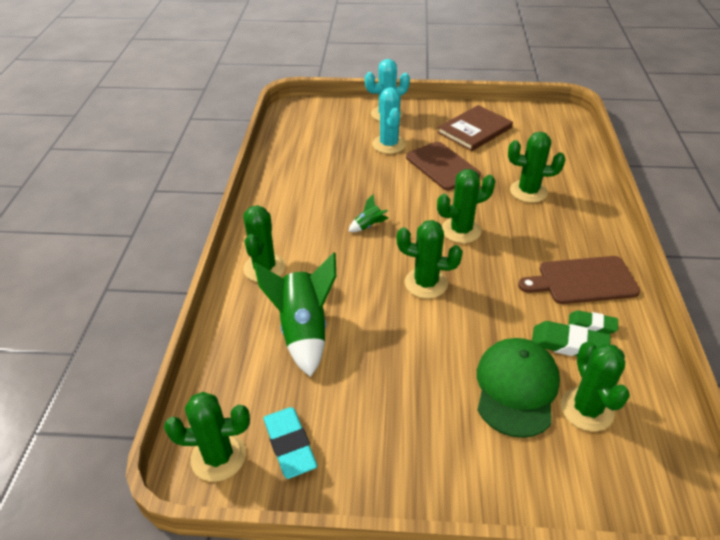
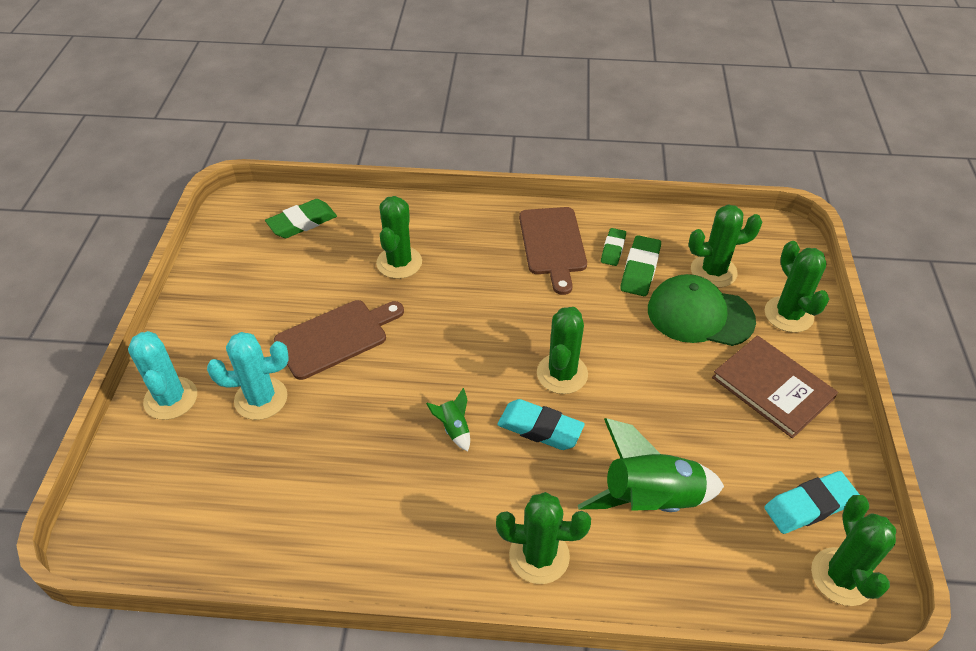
camera: 90 degrees left, 5 degrees up
brown book [437,105,513,151] -> brown book moved to [712,335,838,438]
green cactus [437,169,495,243] -> green cactus moved to [765,241,829,333]
none -> green eraser [265,199,337,238]
none -> turquoise eraser [497,399,585,450]

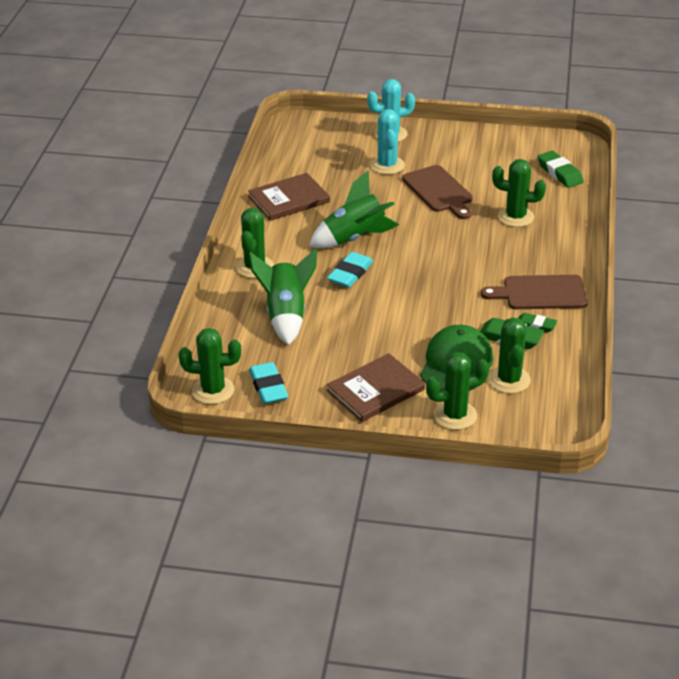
camera: 95 degrees right, 10 degrees down
green rocket [426,388,470,451] -> green rocket [309,171,399,248], size x2.26
green cactus [537,307,588,394] -> none
none -> brown book [248,173,330,221]

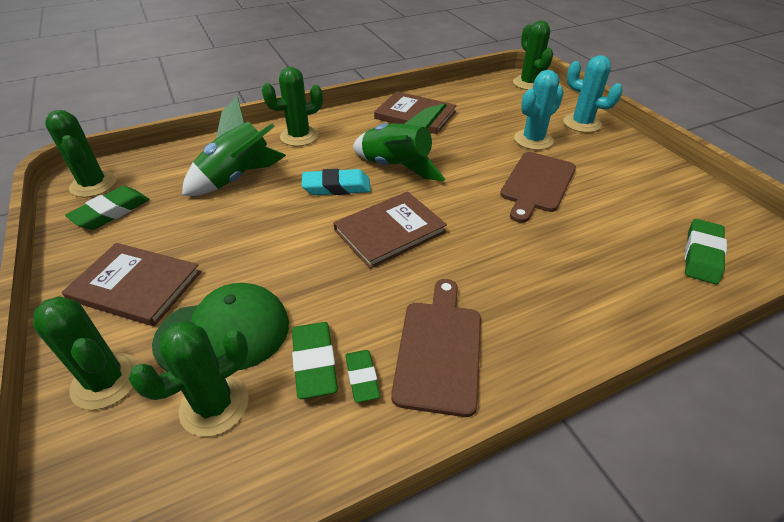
camera: 55 degrees right, 5 degrees up
turquoise eraser [249,362,288,404] -> green eraser [65,186,150,230]
brown cutting board [481,275,588,309] -> brown cutting board turned 45 degrees clockwise [391,279,481,417]
green cactus [492,159,546,227] -> green cactus moved to [513,21,553,90]
none -> brown book [333,191,447,269]

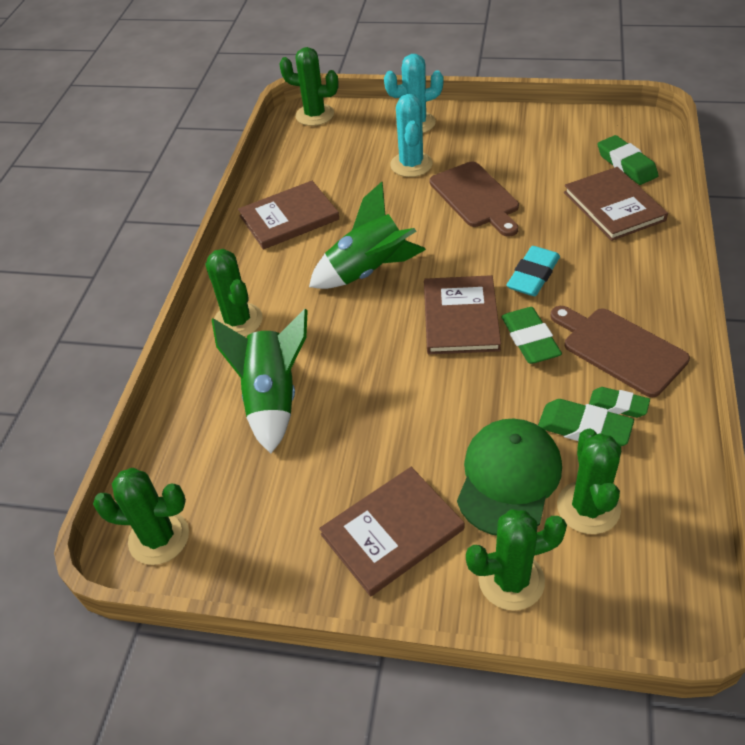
camera: 50 degrees left, 5 degrees up
green eraser [65,186,150,230] -> green eraser moved to [501,307,562,364]
green cactus [262,67,323,146] -> green cactus turned 45 degrees counterclockwise [205,249,263,337]
turquoise eraser [302,169,371,195] -> turquoise eraser moved to [506,246,560,296]
none -> brown book [564,167,668,241]

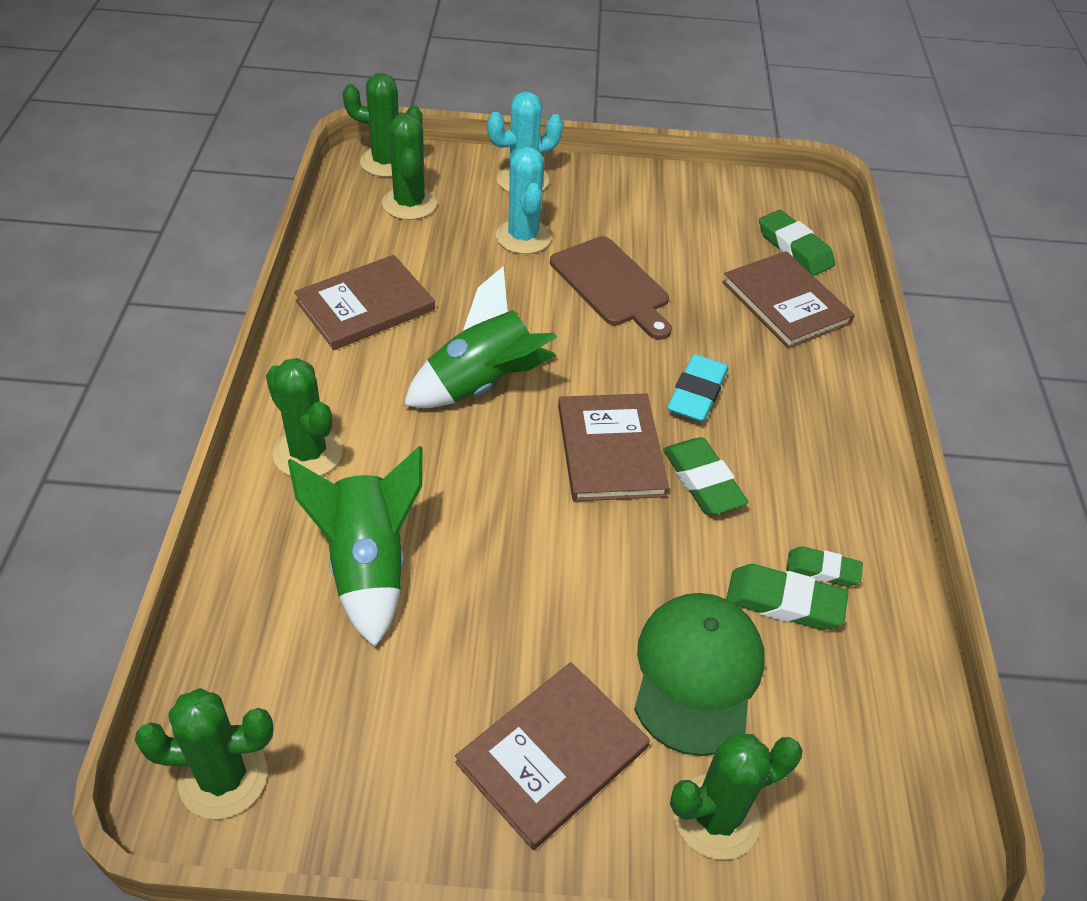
camera: 15 degrees left, 0 degrees up
brown cutting board [550,306,690,397] -> none
green cactus [557,428,621,534] -> green cactus moved to [382,113,437,220]

